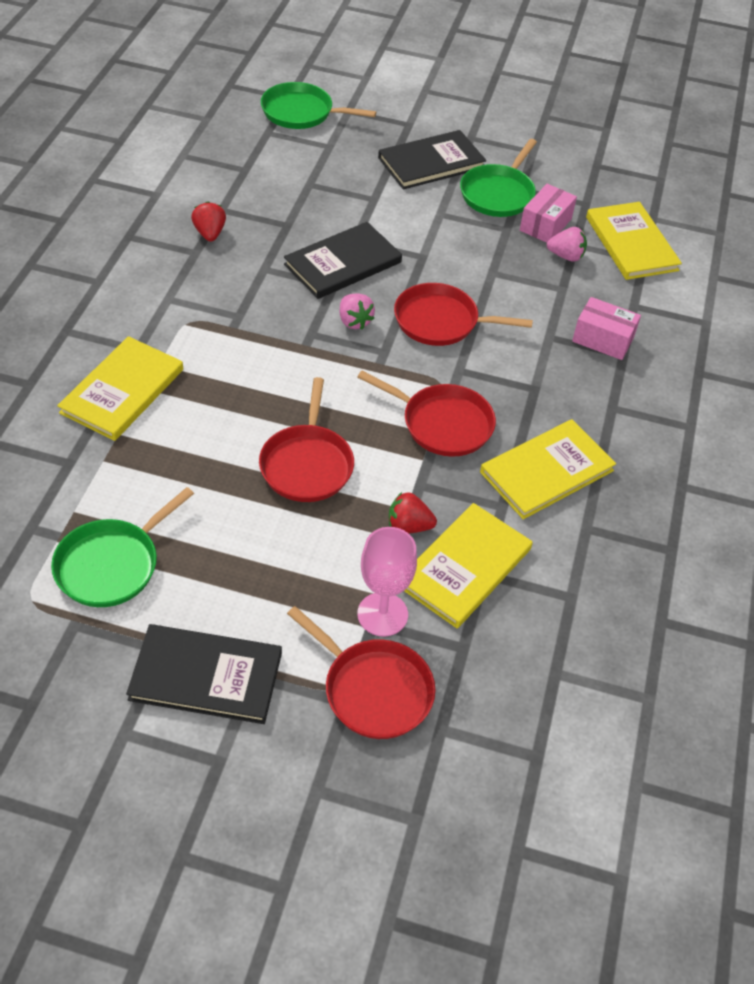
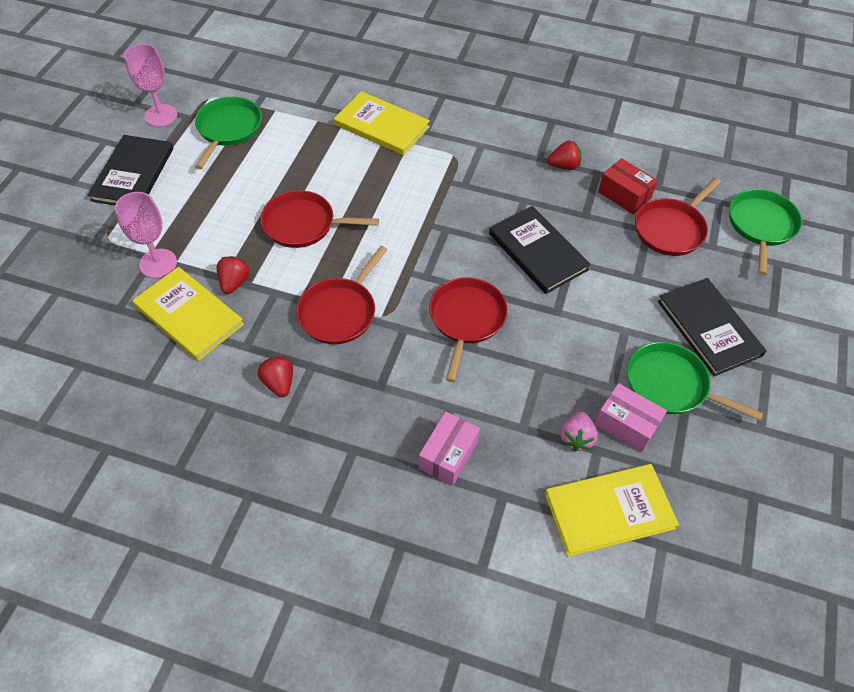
camera: 95 degrees right, 5 degrees up
green pan [51,487,194,607] -> green pan turned 60 degrees clockwise [195,97,262,169]
red pan [287,606,436,739] -> red pan moved to [635,178,721,256]
pink strawberry [340,293,375,330] -> none
yellow book [480,419,616,519] -> red strawberry [258,356,293,397]
none -> pink goblet [124,44,177,127]
none -> red box [598,158,658,214]

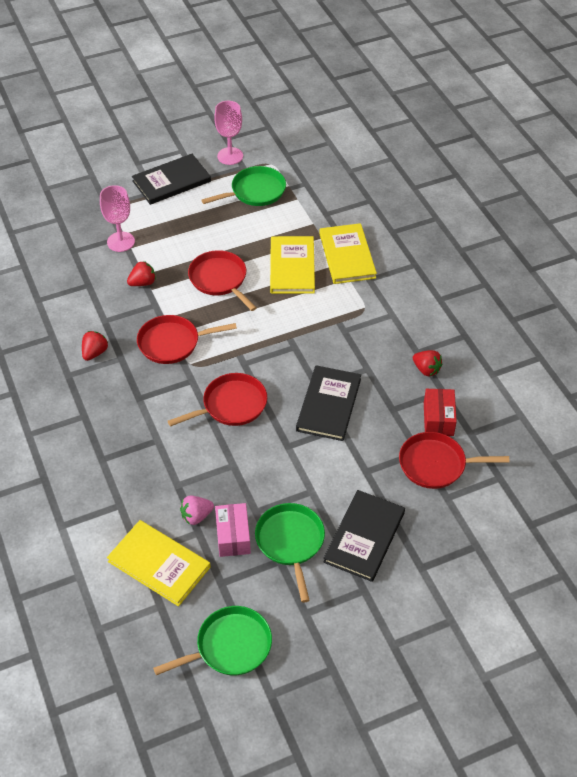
camera: 50 degrees right, 5 degrees down
yellow book [132,267,244,361] -> yellow book moved to [270,236,315,294]
pink box [419,411,480,486] -> none
green pan [729,189,802,275] -> green pan moved to [153,606,272,675]

